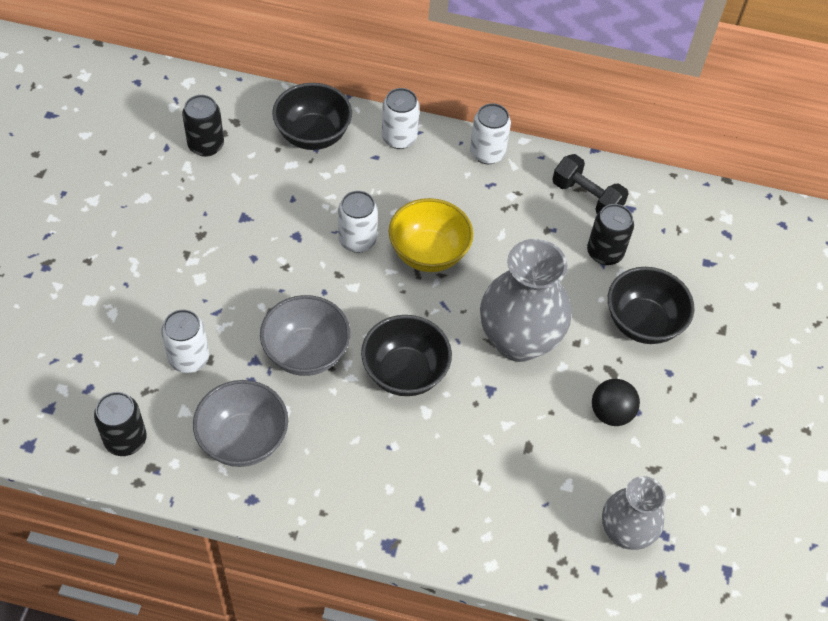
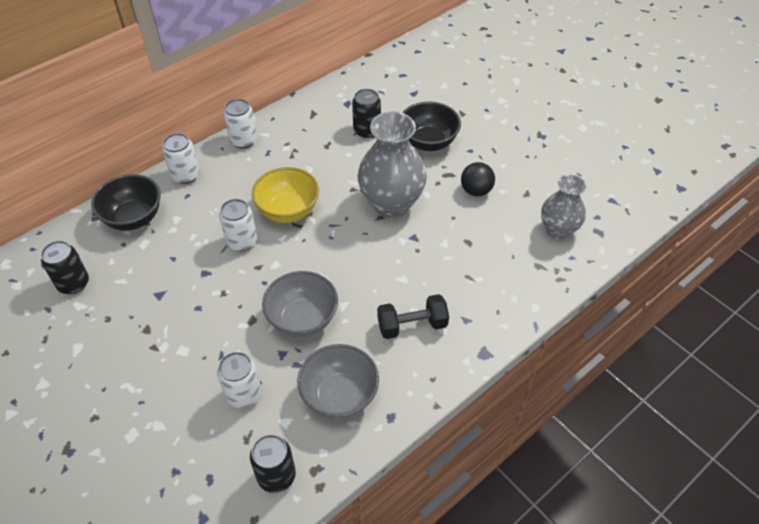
camera: 50 degrees left, 5 degrees down
black bowl [361,315,452,396] -> none
black dumbbell [552,154,629,214] -> black dumbbell moved to [377,294,449,339]

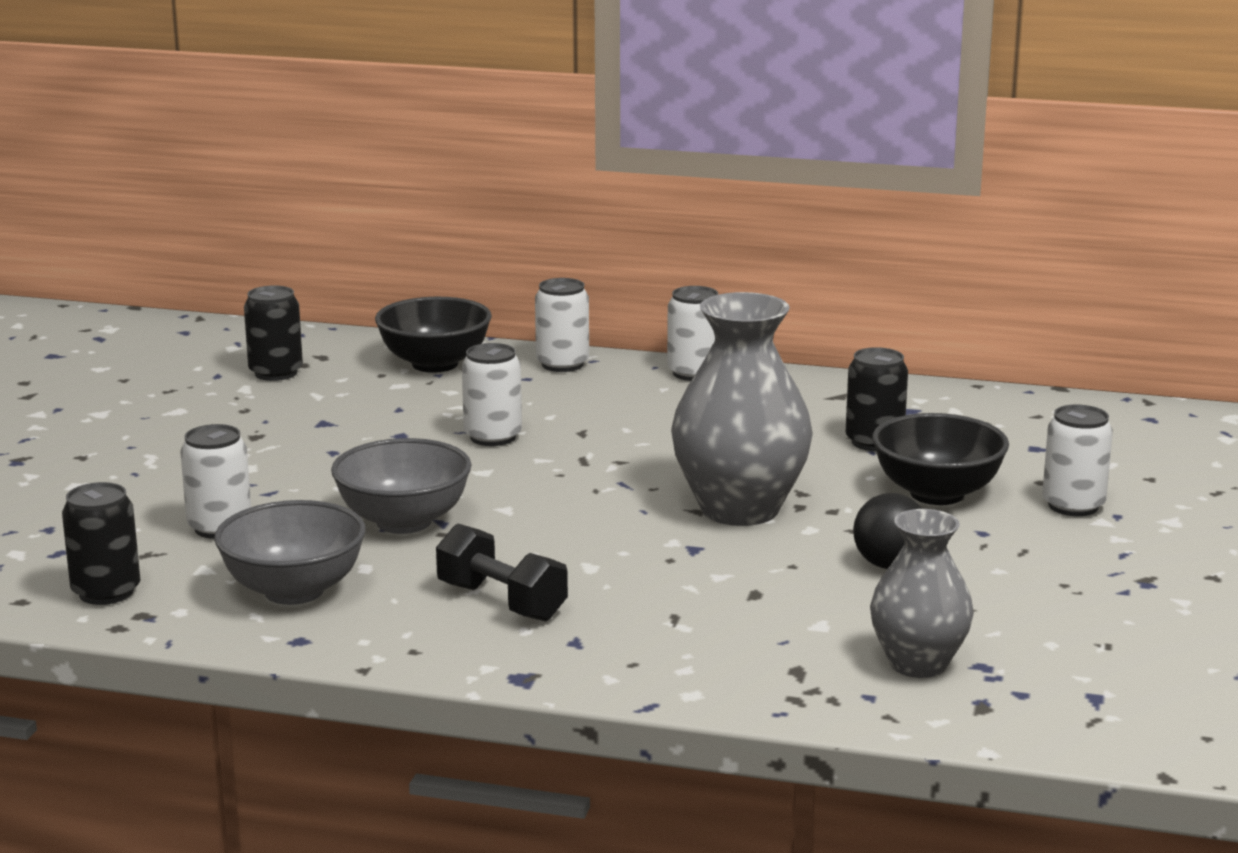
camera: 55 degrees right, 30 degrees down
yellow bowl [252,167,319,223] -> none
none -> white can [1042,405,1113,516]

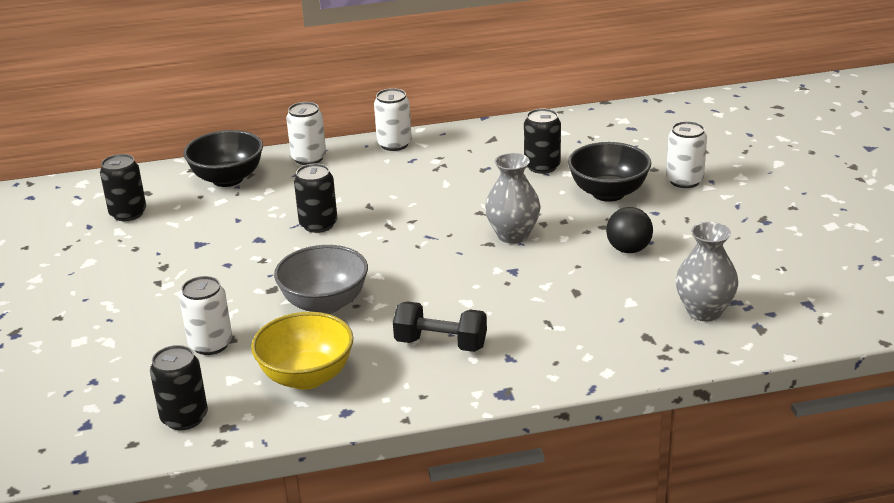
camera: 25 degrees left, 10 degrees up
grey bowl [214,500,366,605] -> yellow bowl [251,312,354,390]
white can [462,343,522,446] -> black can [294,163,337,233]
grey vase [671,292,813,526] -> grey vase [485,153,541,244], size x0.63

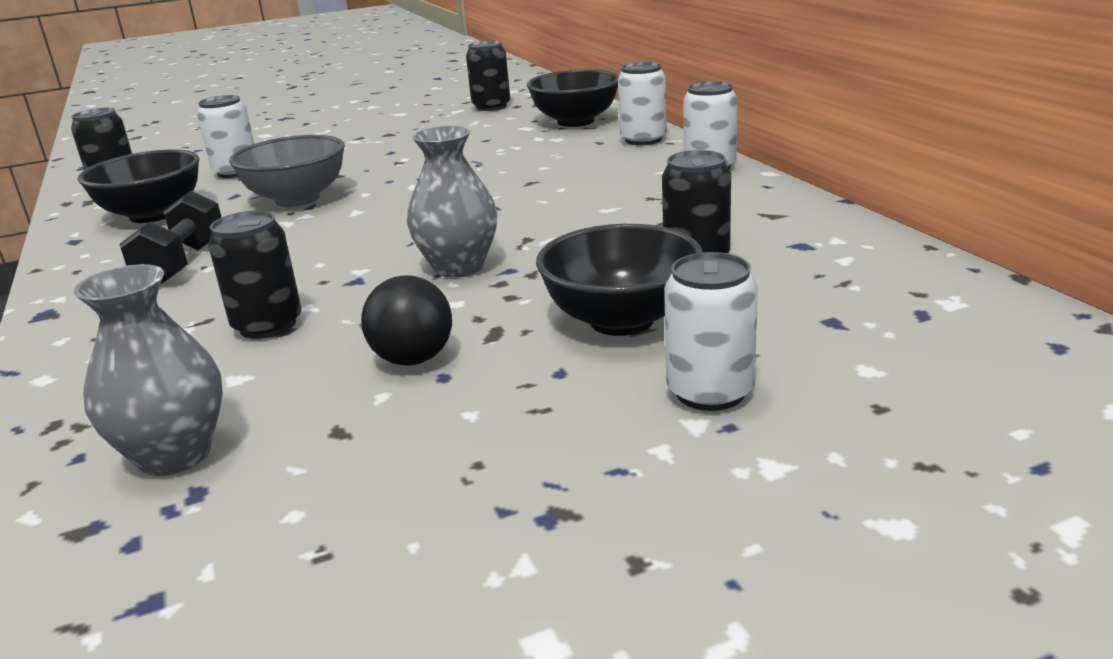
camera: 80 degrees right, 5 degrees down
yellow bowl [251,312,354,390] -> black bowl [78,149,199,223]
black can [294,163,337,233] -> black can moved to [208,211,301,339]

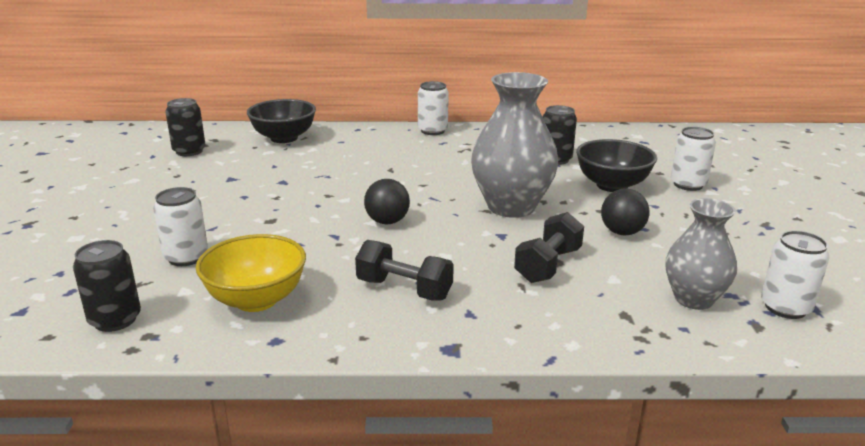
camera: 70 degrees left, 0 degrees up
black bowl [78,149,199,223] -> yellow bowl [196,234,306,312]
black can [208,211,301,339] -> black dumbbell [514,212,584,283]
grey bowl [229,135,345,207] -> none
grey vase [407,126,498,278] -> grey vase [471,72,558,218], size x1.60
white can [618,62,667,145] -> white can moved to [761,231,829,319]
none -> black ball [364,179,410,224]

